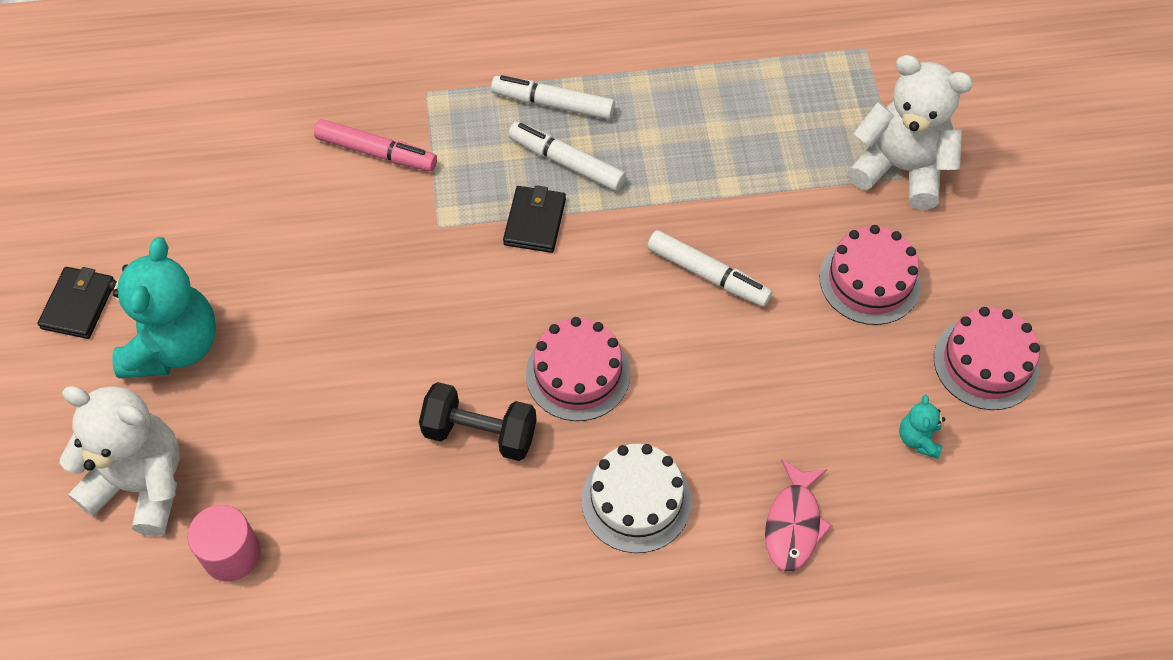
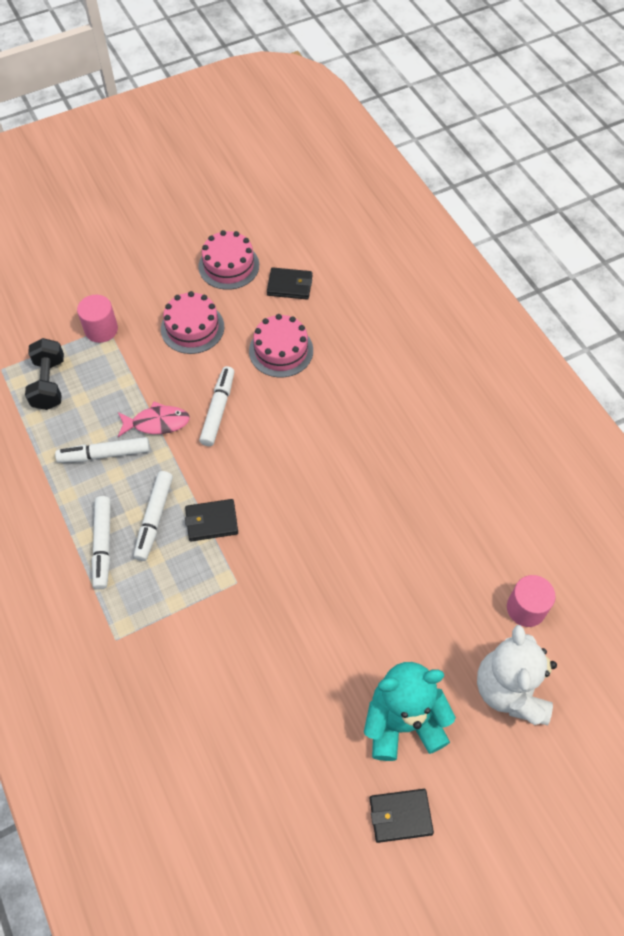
camera: 110 degrees left, 0 degrees up
pink marker [314,119,437,171] -> none
black dumbbell [419,382,537,461] -> black dumbbell moved to [25,338,64,410]
pink cake [526,317,630,421] -> pink cake moved to [249,314,313,377]
white cake [581,444,691,553] -> none
pink fish [765,459,833,571] -> pink fish moved to [118,401,190,437]
white teddy bear [848,55,973,210] -> pink cylinder [77,295,118,343]
turquoise teddy bear [899,394,945,459] -> black wallet [267,267,312,300]
none -> white marker [55,437,150,463]

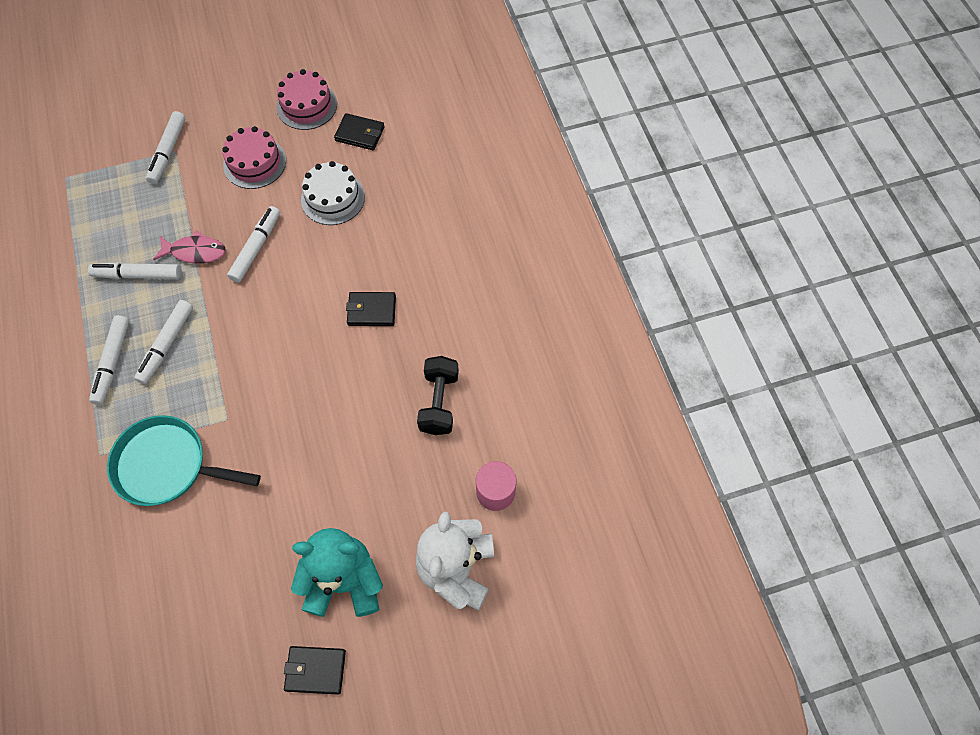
camera: 10 degrees right, 5 degrees up
black dumbbell [25,338,64,410] -> black dumbbell moved to [417,356,459,435]
pink cylinder [77,295,118,343] -> white marker [146,111,186,184]
black wallet [185,499,238,542] -> black wallet moved to [346,292,396,326]
pink cake [249,314,313,377] -> white cake [301,161,365,225]
none -> turquoise pan [107,415,261,506]

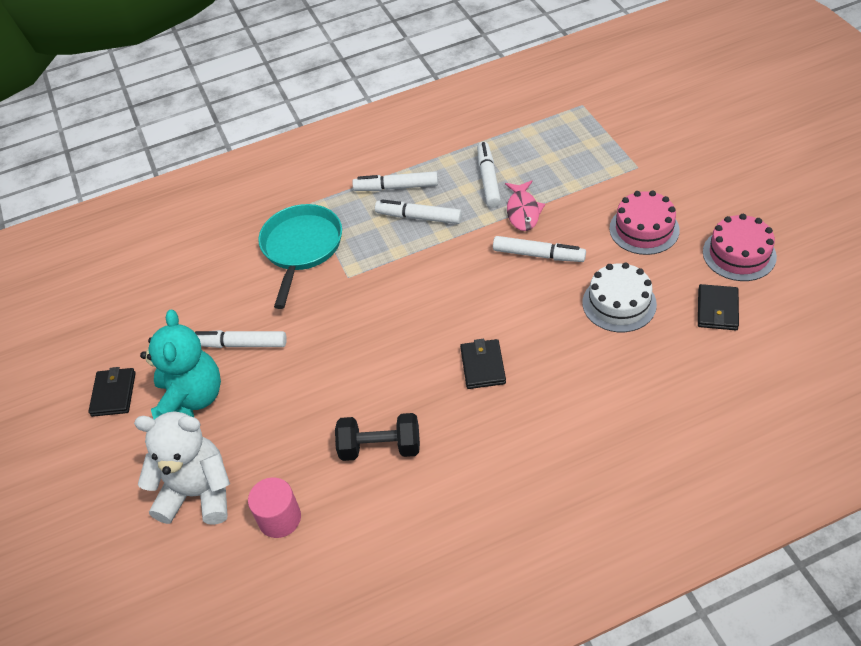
camera: 90 degrees right, 15 degrees down
white marker [146,111,186,184] -> white marker moved to [195,330,287,348]

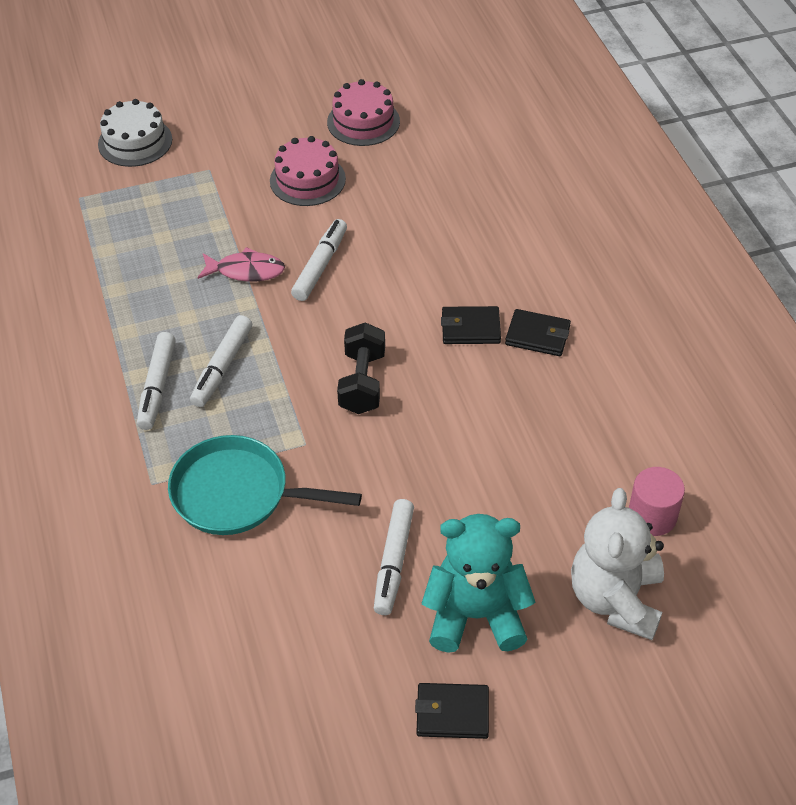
camera: 90 degrees left, 0 degrees up
black dumbbell [335,413,420,461] -> black dumbbell moved to [337,322,385,414]
white marker [477,142,501,208] -> none
white cake [582,262,657,332] -> white cake moved to [98,99,172,167]
black wallet [698,284,739,330] -> black wallet moved to [505,309,571,356]

